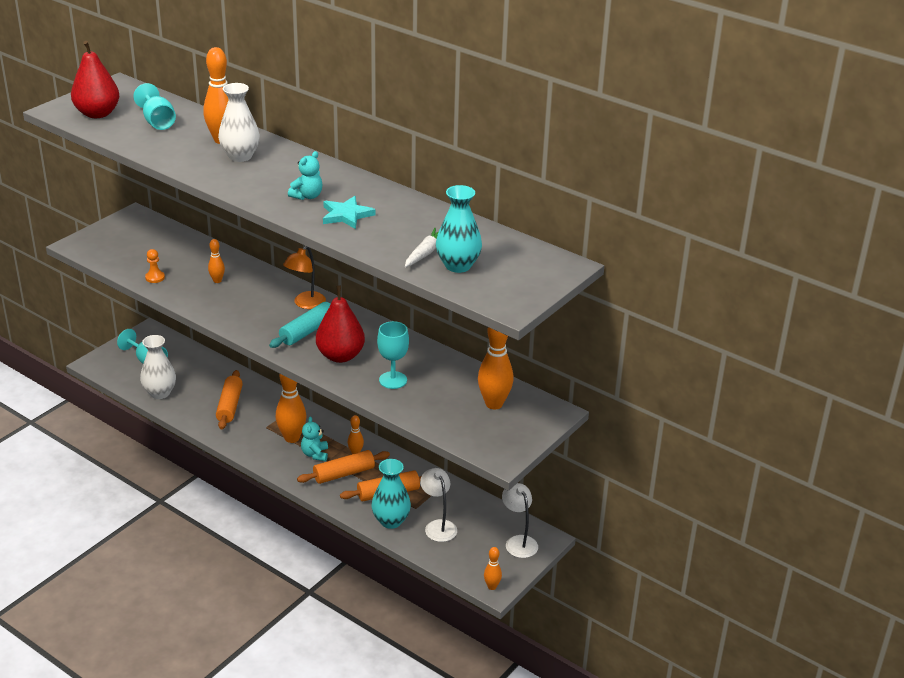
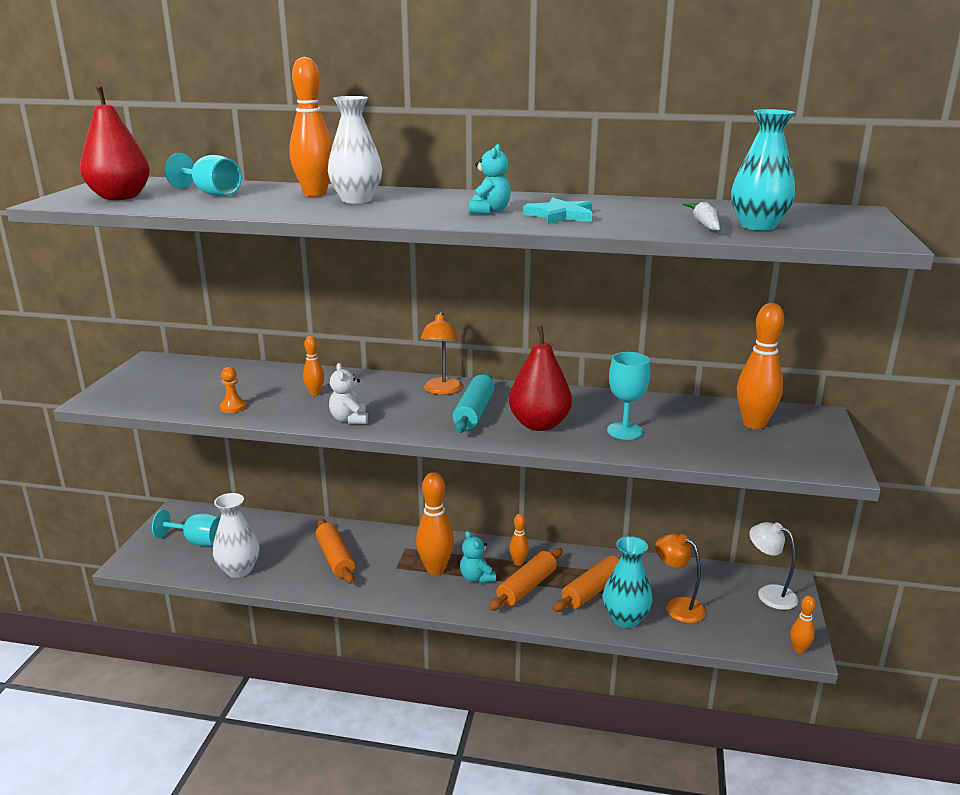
camera: 25 degrees left, 10 degrees down
white lamp [420,468,457,542] -> orange lamp [655,534,706,623]
none -> white teddy bear [329,363,368,424]

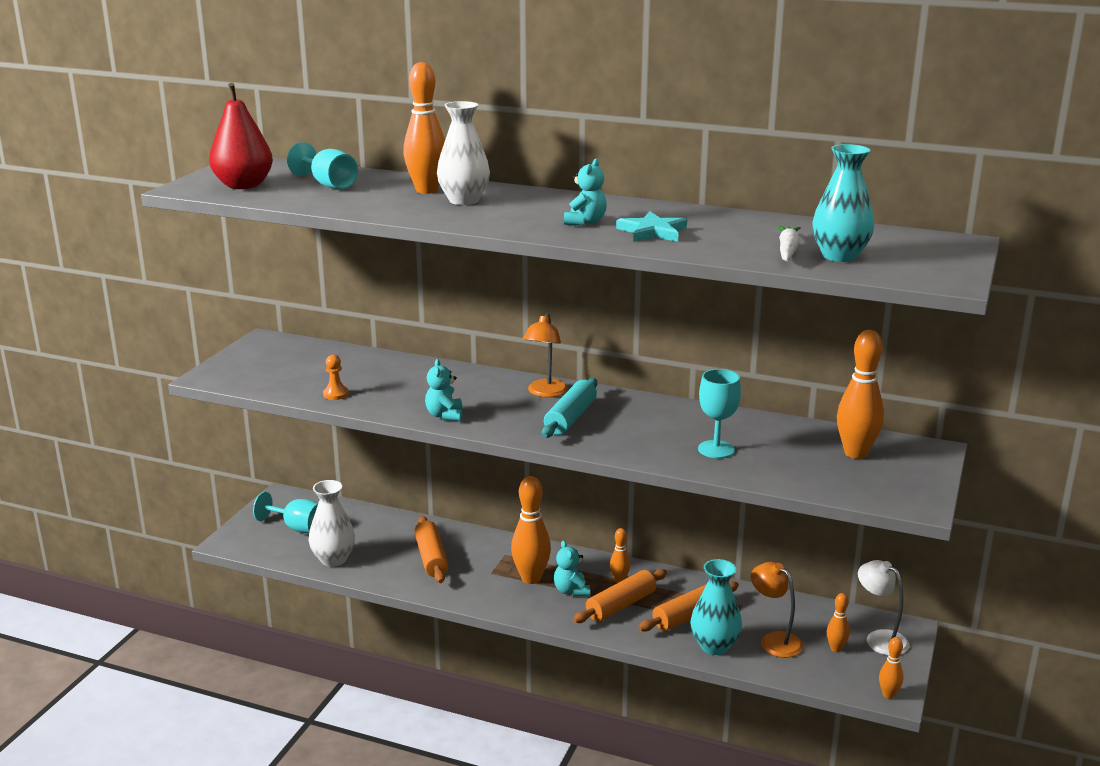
camera: 10 degrees right, 0 degrees up
orange bowling pin [303,336,324,396] -> orange bowling pin moved to [827,593,850,652]
white teddy bear [329,363,368,424] -> turquoise teddy bear [425,359,463,421]
red pear [509,325,572,431] -> none

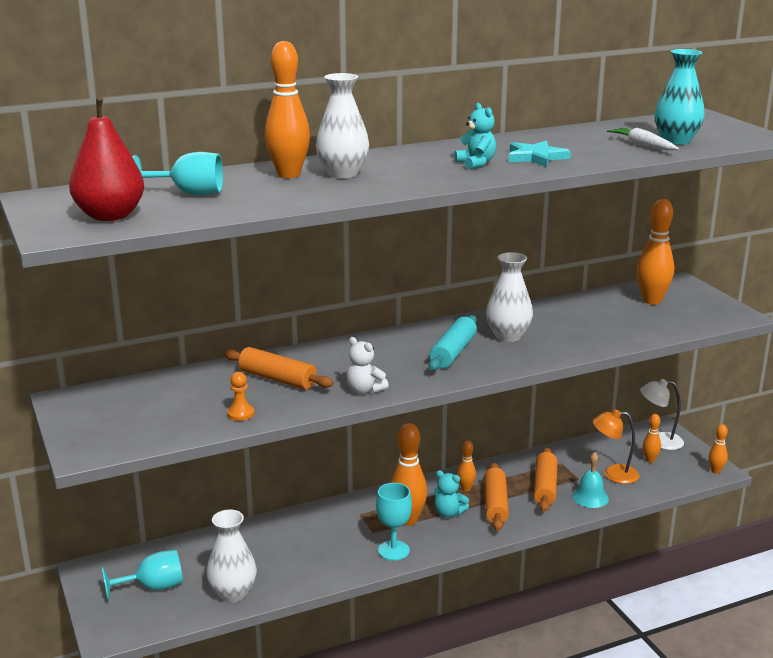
camera: 45 degrees left, 0 degrees up
orange rolling pin [414,516,449,583] -> orange rolling pin moved to [224,347,334,390]
turquoise teddy bear [425,359,463,421] -> white teddy bear [346,337,389,394]
orange lamp [523,313,568,397] -> none
turquoise rolling pin [542,378,598,438] -> turquoise rolling pin turned 45 degrees clockwise [429,315,477,370]
turquoise vase [690,559,742,655] -> turquoise bell [572,452,609,508]
turquoise goblet [698,369,741,458] -> turquoise goblet moved to [376,483,412,561]
none -> white vase [486,252,533,342]

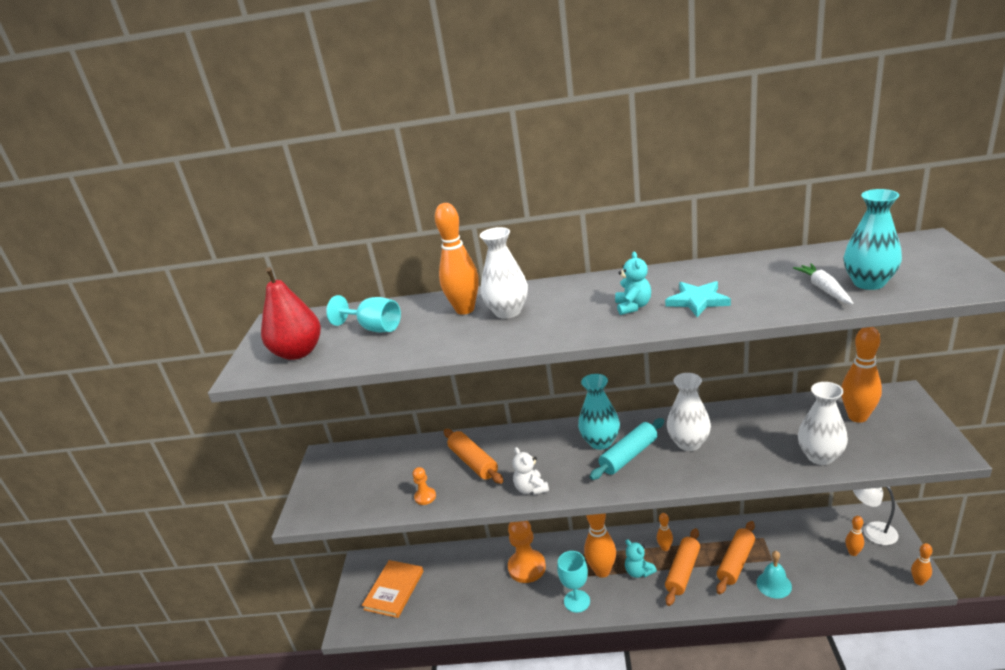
camera: 30 degrees right, 5 degrees up
turquoise goblet [101,550,183,601] -> orange book [362,560,424,618]
white vase [206,510,257,602] -> white vase moved to [798,382,848,465]
orange lamp [593,409,639,484] -> none
none -> orange pawn [508,521,546,583]
none -> turquoise vase [578,374,620,450]

